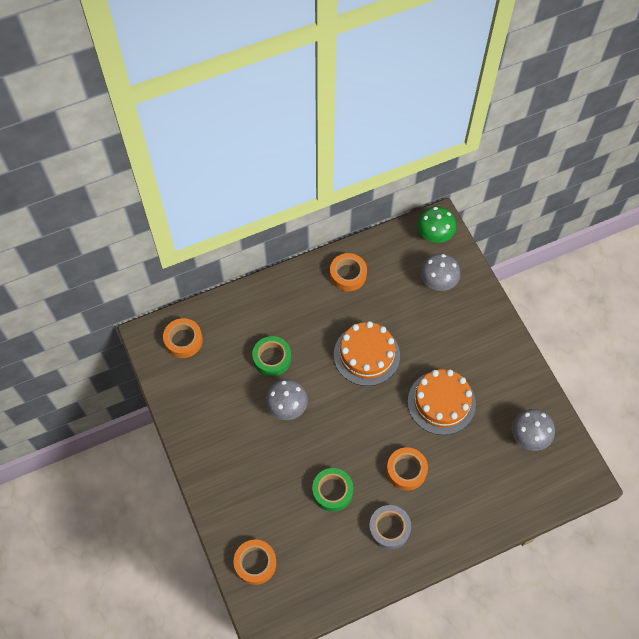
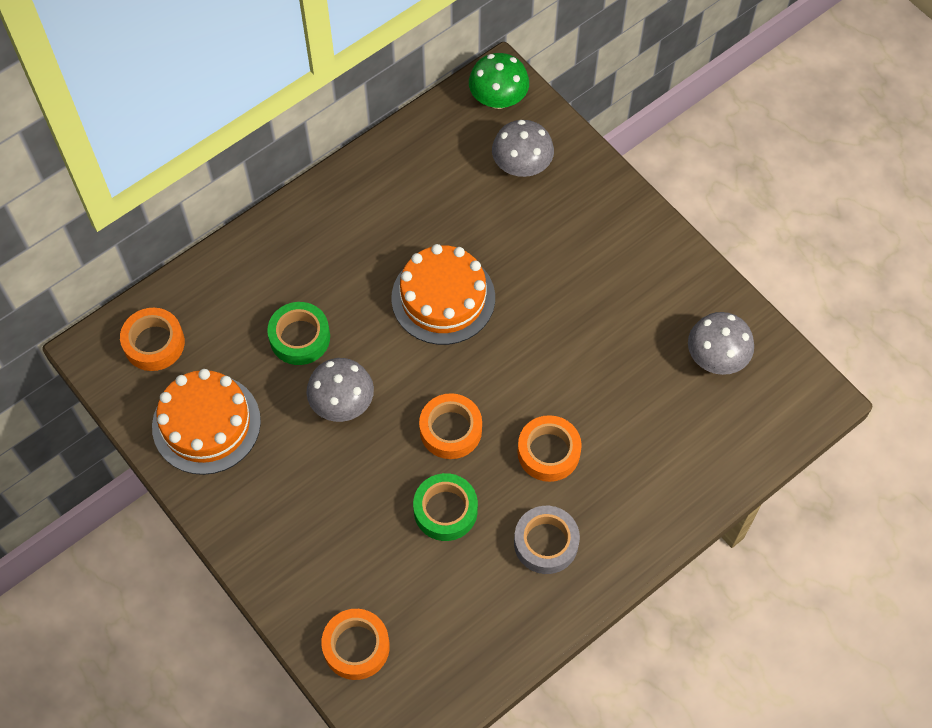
camera: 15 degrees left, 0 degrees up
orange tape [330,253,367,291] -> orange tape moved to [419,393,482,459]
orange cake [408,369,476,435] -> orange cake moved to [152,369,261,475]

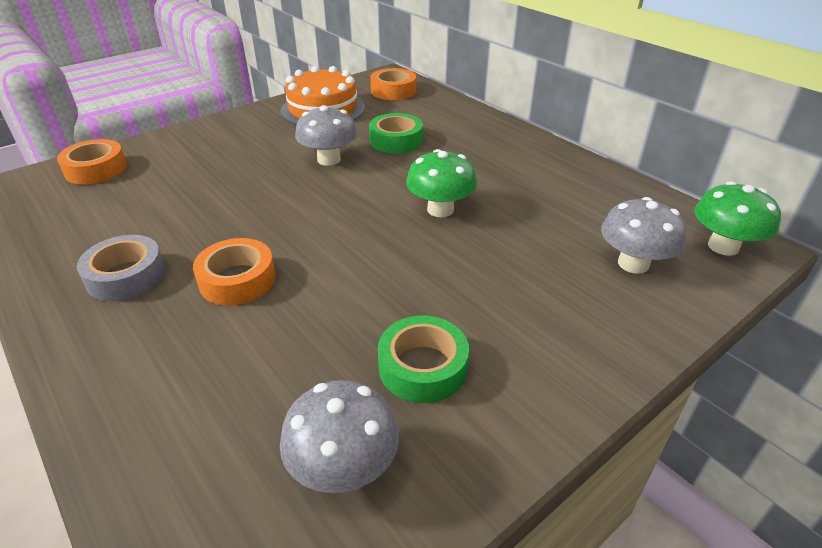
camera: 90 degrees right, 25 degrees down
orange cake [391,244,495,345] -> green mushroom [406,149,477,217]
green tape [413,473,478,541] -> green tape moved to [378,316,469,403]
orange tape [419,393,482,459] -> none

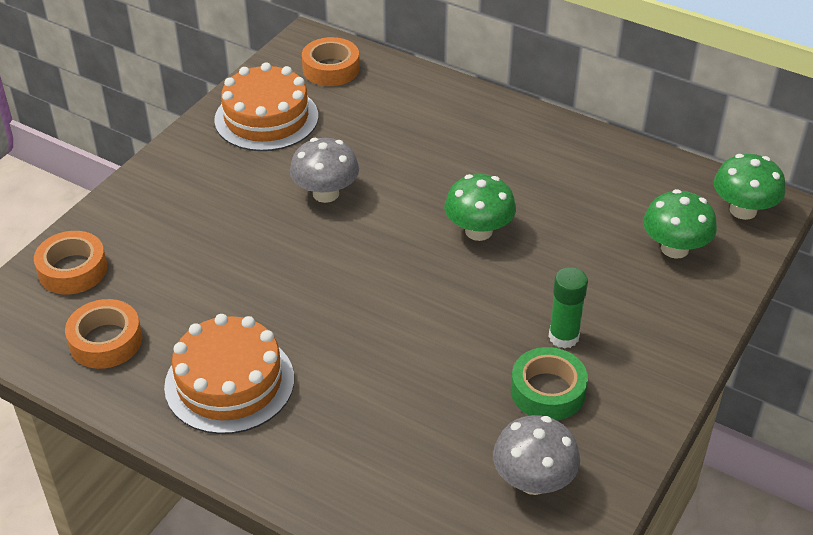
camera: 20 degrees left, 5 degrees up
grey tape [77,235,166,301] -> orange cake [164,314,294,434]
orange tape [193,238,276,305] -> orange tape moved to [65,299,142,369]
green tape [369,113,423,153] -> none
grey mushroom [601,197,687,274] -> green mushroom [643,189,717,259]
none -> green glue stick [548,267,588,348]

